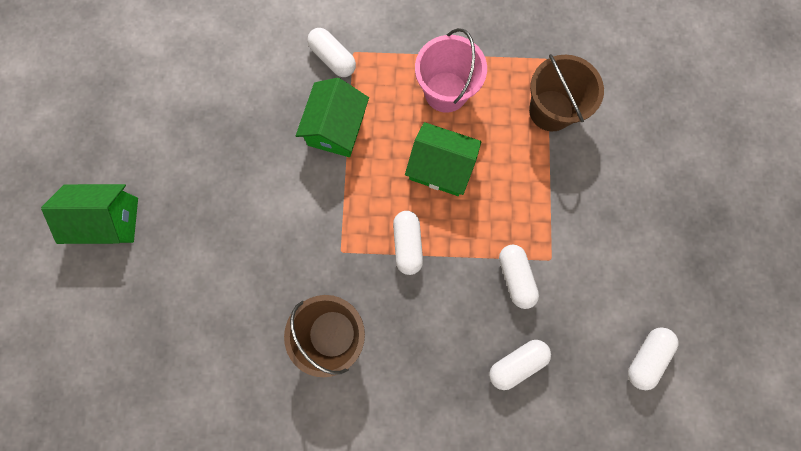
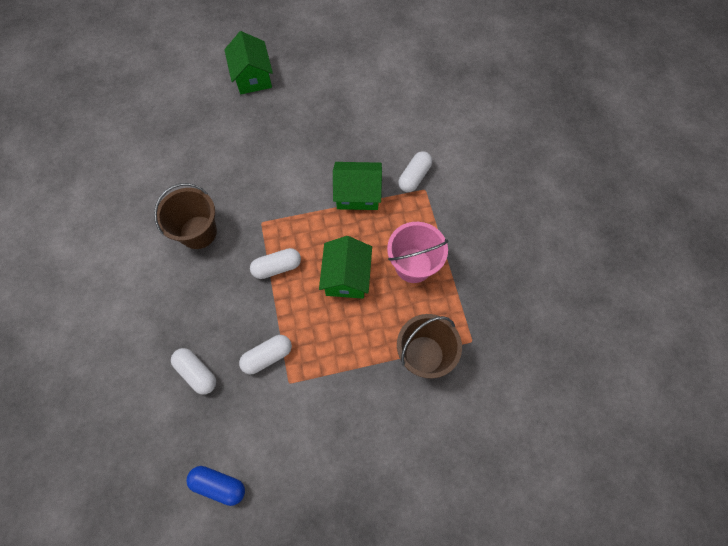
camera: 75 degrees right, 10 degrees down
white capsule [628,327,679,390] -> blue capsule [186,466,245,506]

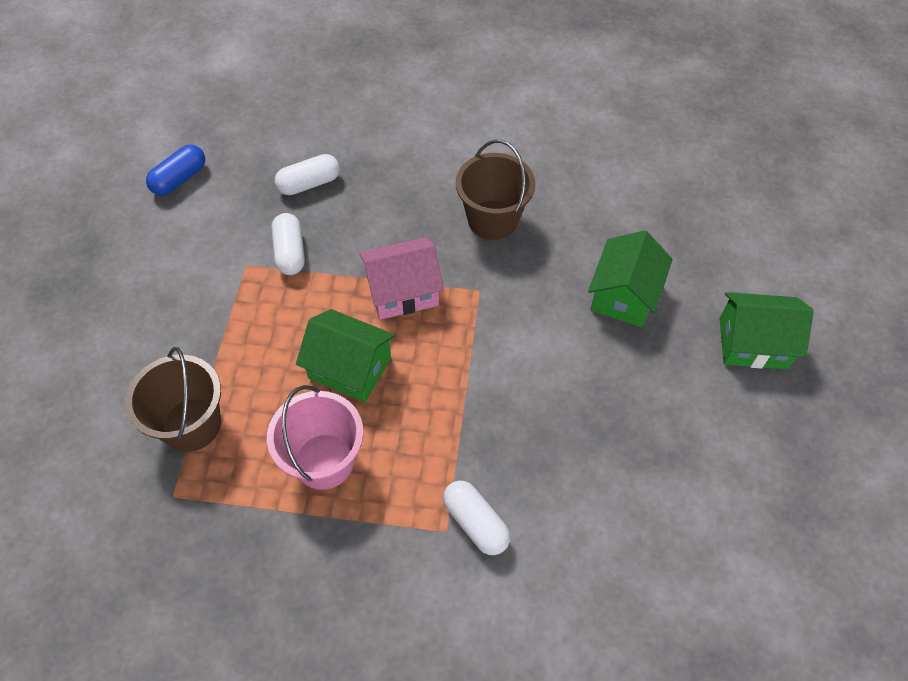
camera: 110 degrees right, 10 degrees down
white capsule [250,248,301,279] -> pink house [359,237,444,320]
green house [333,162,382,210] -> green house moved to [588,230,673,327]

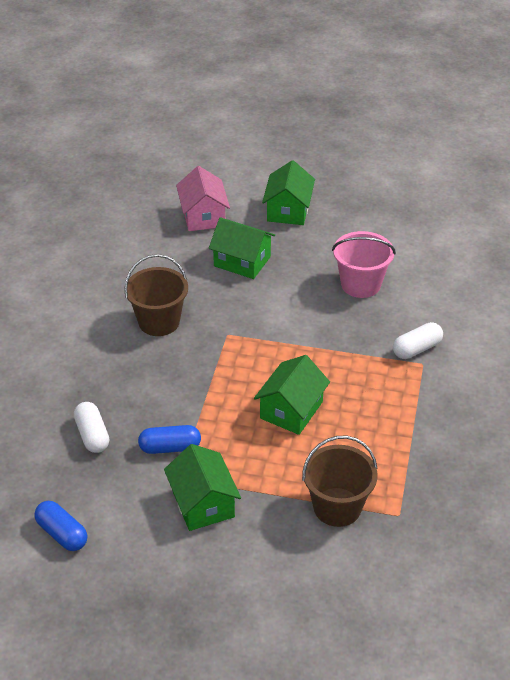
camera: 85 degrees left, 15 degrees down
pink bucket [267,385,363,490] -> pink bucket moved to [332,231,396,298]
white capsule [272,213,305,275] -> blue capsule [138,425,201,454]
pink house [359,237,444,320] -> pink house moved to [176,166,230,231]
none -> green house [164,444,241,531]

